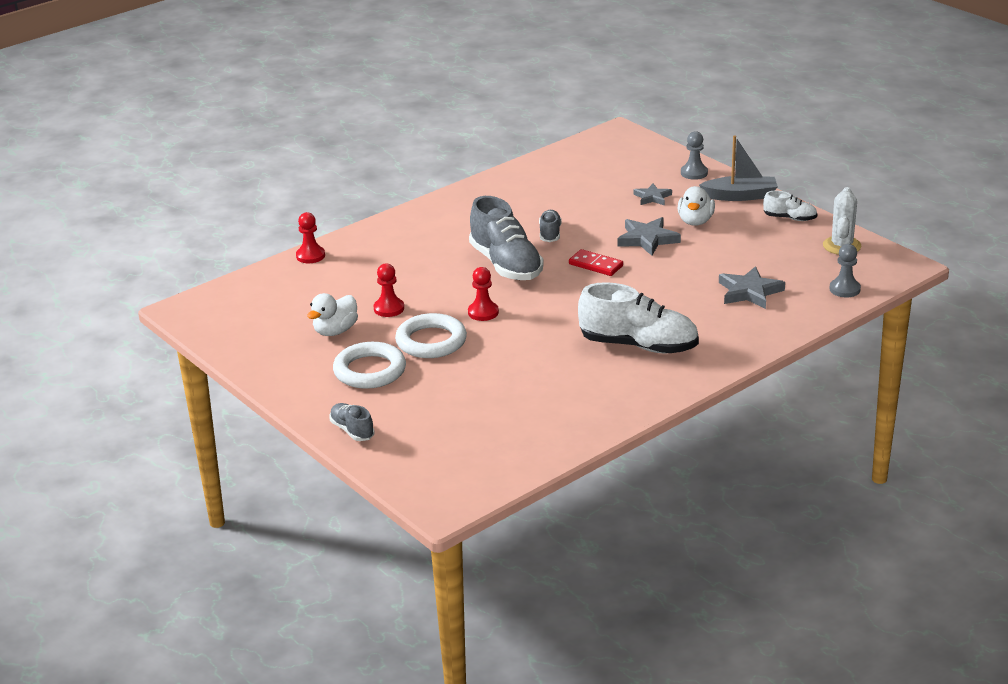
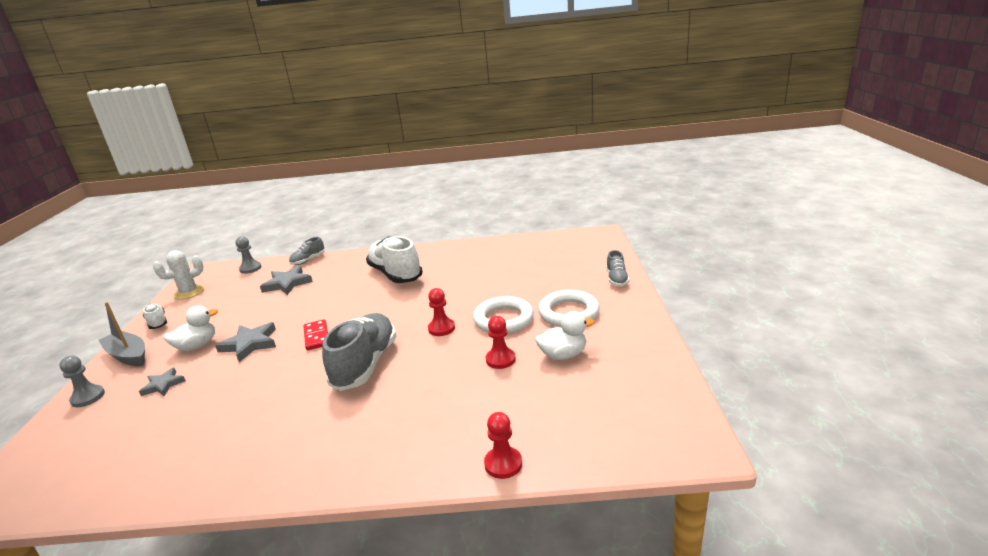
camera: 140 degrees left, 5 degrees down
grey shoe [539,210,562,242] -> grey shoe moved to [289,237,325,265]

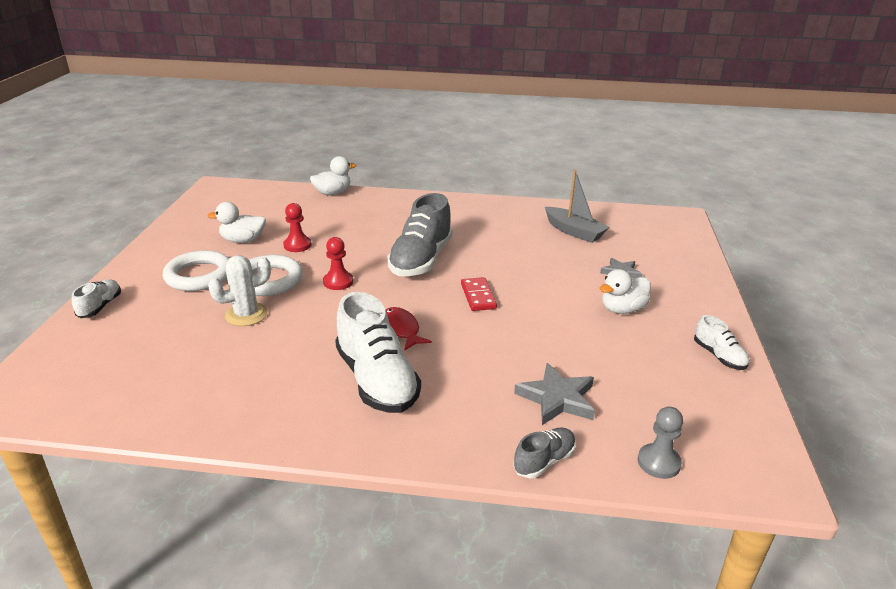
camera: 175 degrees left, 5 degrees up
grey pawn [59,356,105,407] -> none
grey boat [98,302,145,366] -> grey boat moved to [545,170,610,243]
white cactus [153,250,204,300] -> white cactus moved to [208,255,271,326]
grey star [215,322,276,362] -> none
red pawn [484,412,522,479] -> white duck [310,156,356,195]
grey shoe [606,250,629,286] -> white shoe [72,279,121,318]
none -> red fish [386,307,432,351]

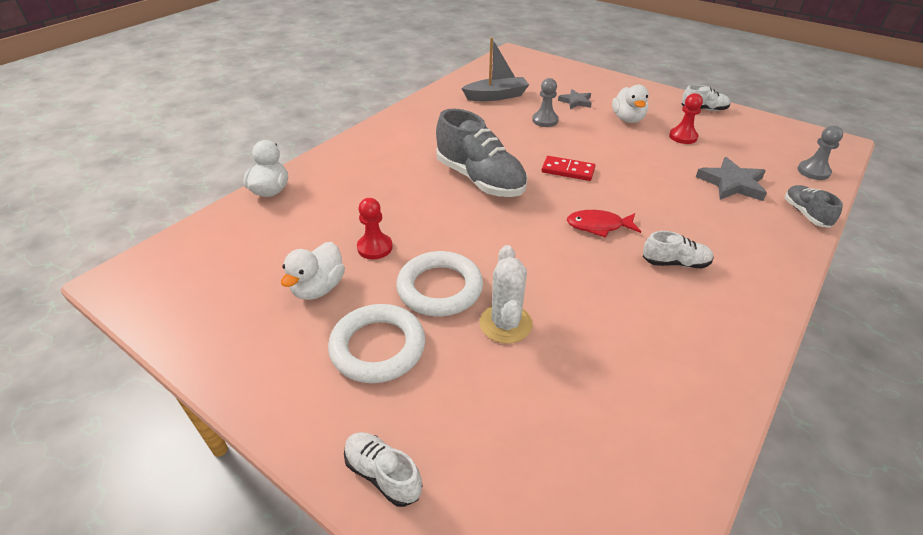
camera: 60 degrees left, 10 degrees up
red pawn [323,237,353,290] -> red pawn moved to [669,93,703,144]
white shoe [335,292,421,413] -> white shoe [643,231,714,268], size x0.50
none -> grey pawn [532,78,559,127]

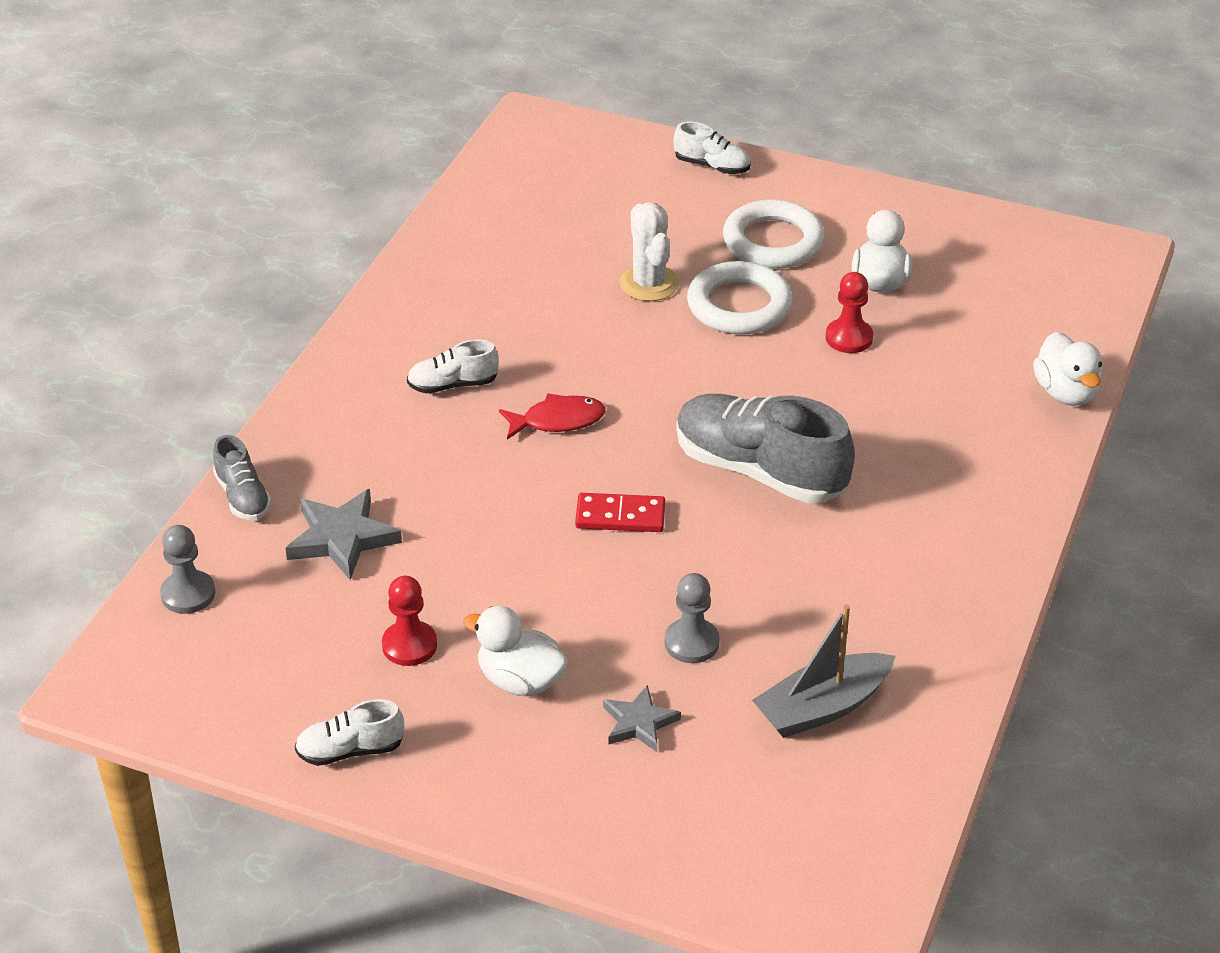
camera: 165 degrees right, 0 degrees up
white duck [612,85,649,123] -> white duck turned 45 degrees counterclockwise [463,606,568,696]

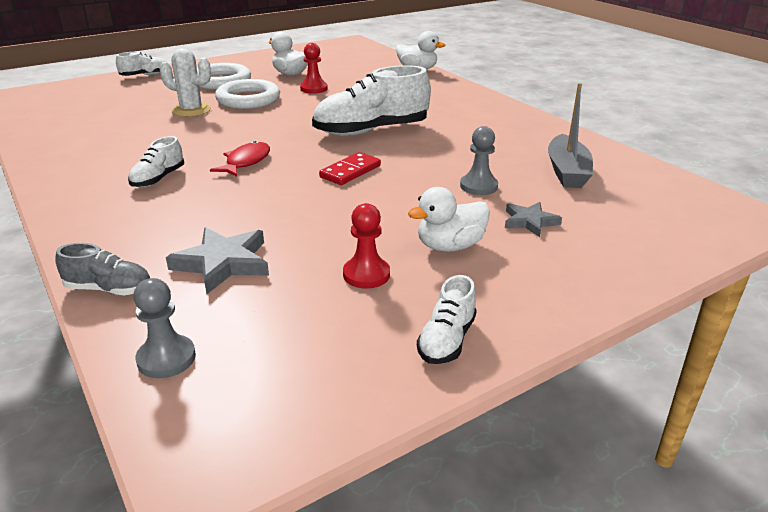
camera: 55 degrees left, 10 degrees down
grey shoe [676,394,855,503] -> white shoe [312,65,431,136]

